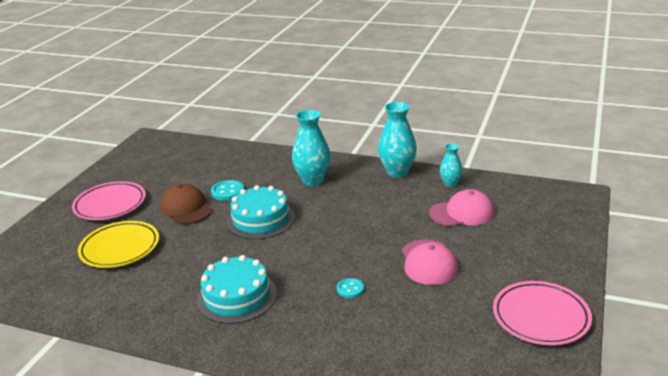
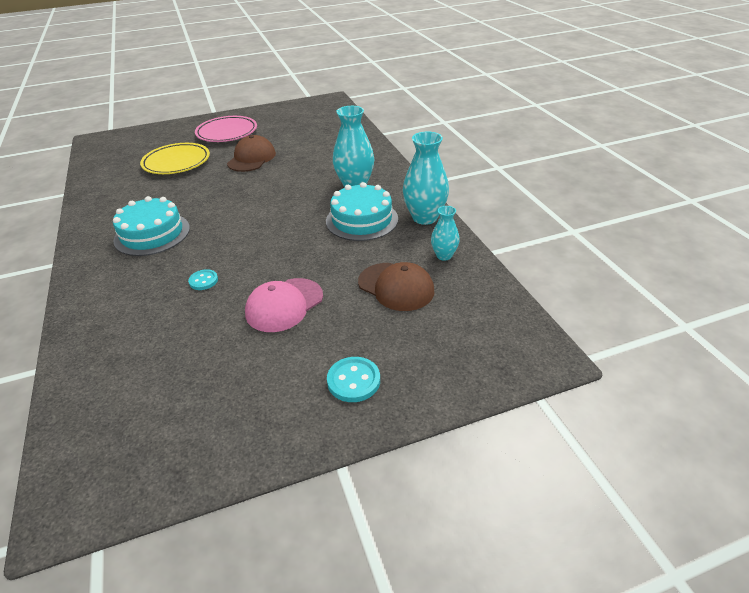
camera: 50 degrees right, 10 degrees up
turquoise button [211,180,244,201] -> turquoise button moved to [327,357,380,402]
turquoise cake [227,185,295,239] -> turquoise cake moved to [326,182,398,241]
pink cap [429,189,494,226] -> brown cap [358,262,435,311]
pink plate [493,281,592,345] -> none

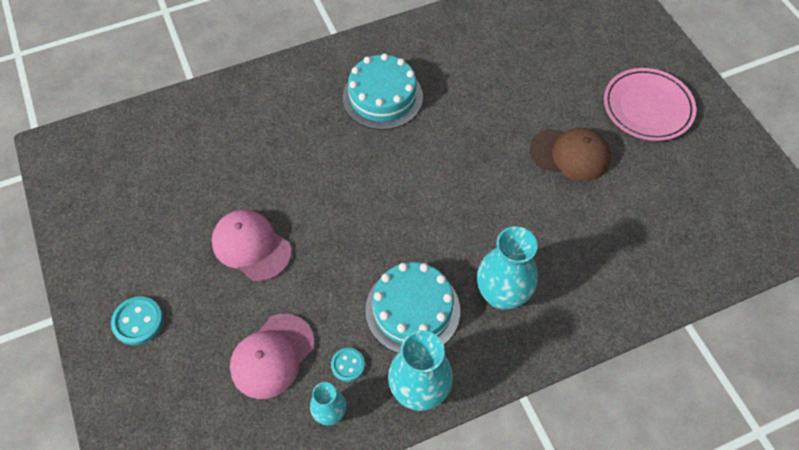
camera: 85 degrees right, 20 degrees up
yellow plate [140,143,210,174] -> none
turquoise button [188,269,218,290] -> turquoise button moved to [331,348,365,382]
brown cap [358,262,435,311] -> pink cap [230,314,314,399]

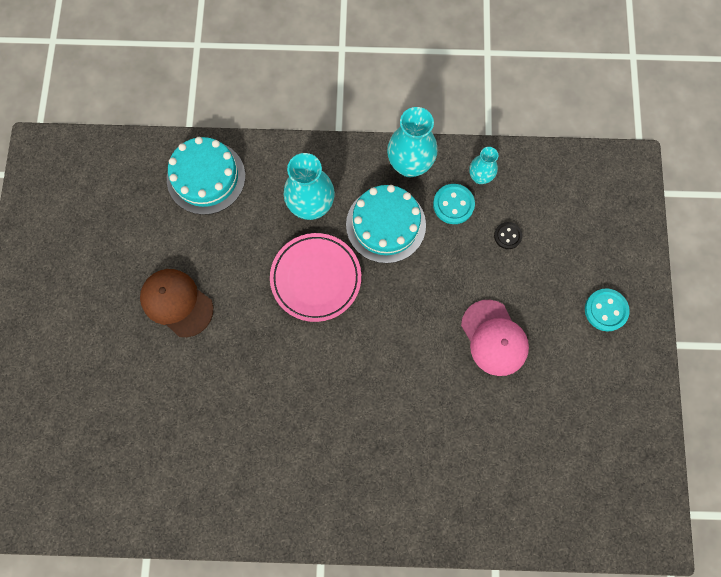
camera: 155 degrees left, 15 degrees up
pink cap [230,314,314,399] -> black button [494,222,522,249]
turquoise button [331,348,365,382] -> turquoise button [433,184,475,224], size x1.51
turquoise cake [342,53,423,130] -> turquoise cake moved to [167,137,245,215]
pink plate [604,68,696,141] -> pink plate moved to [270,233,361,322]

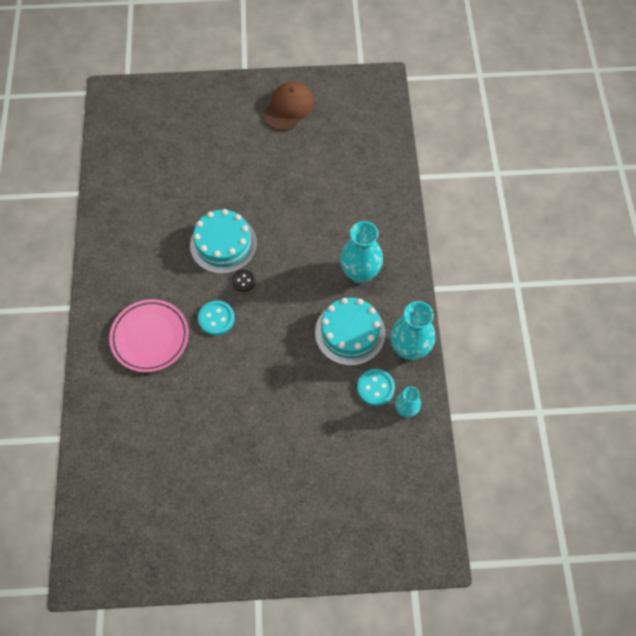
camera: 85 degrees right, 10 degrees down
brown cap [140,269,213,337] -> brown cap moved to [263,82,314,131]
turquoise cake [167,137,245,215] -> turquoise cake moved to [190,209,257,274]
pink plate [270,233,361,322] -> pink plate moved to [109,299,189,372]
pink cap [461,300,529,376] -> none
black button [494,222,522,249] -> black button moved to [232,270,256,292]
turquoise button [585,288,630,331] -> turquoise button moved to [198,300,235,335]

